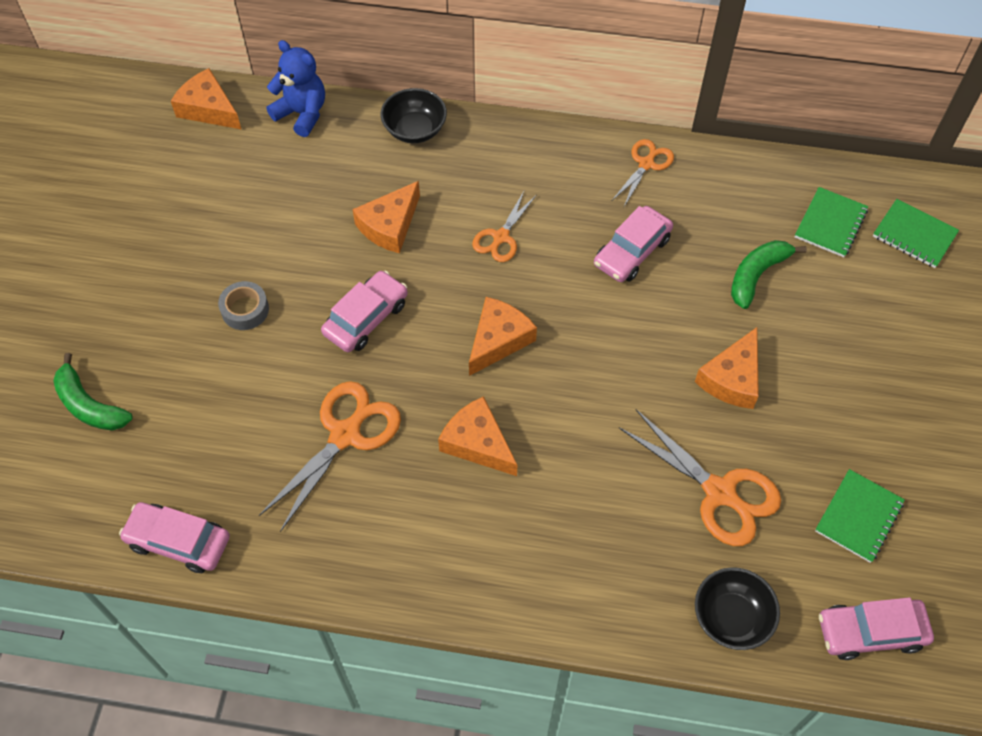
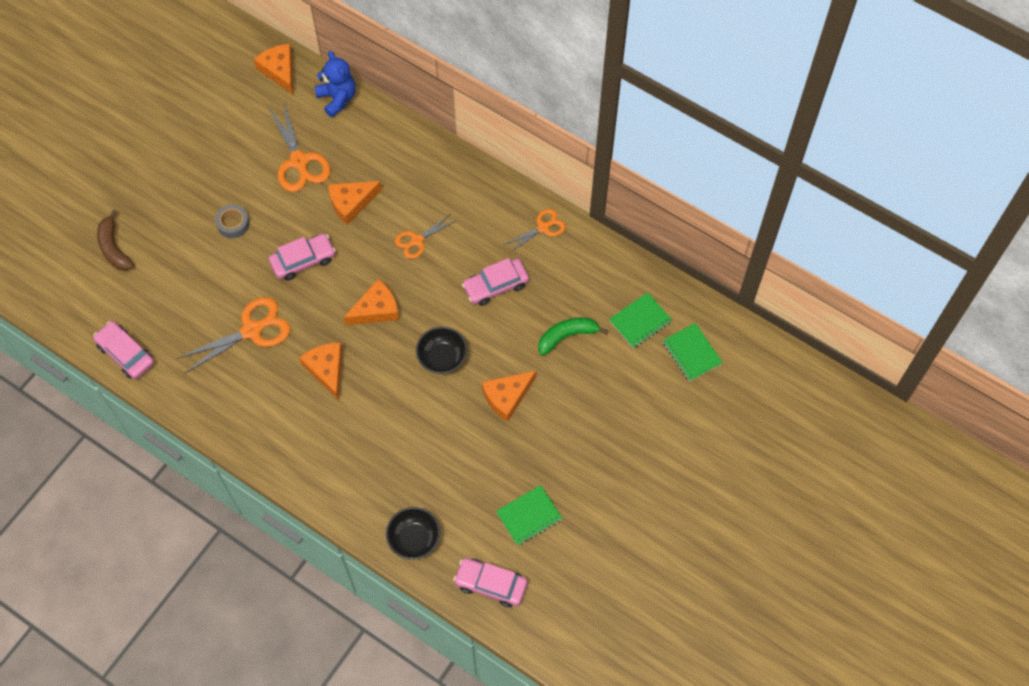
camera: 25 degrees right, 5 degrees up
green banana [53,353,133,430] -> brown banana [97,209,134,271]
black bowl [381,88,447,143] -> black bowl moved to [416,327,467,374]
orange scissors [619,409,781,546] -> orange scissors moved to [268,101,331,192]

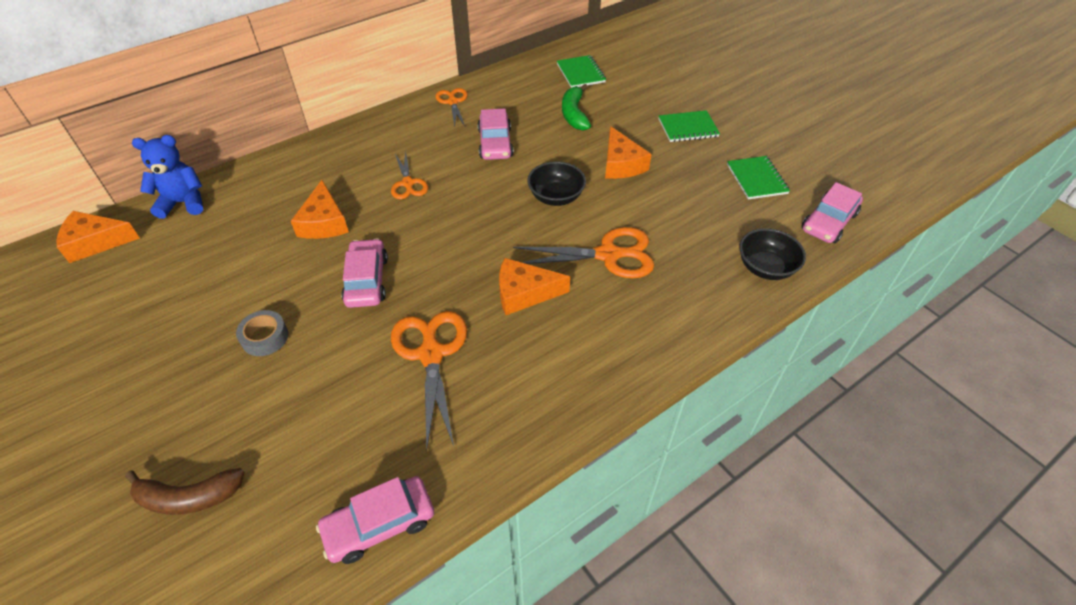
camera: 70 degrees left, 15 degrees down
orange scissors [268,101,331,192] -> orange scissors moved to [513,227,654,278]
orange cheese [343,279,399,325] -> none
green notebook [662,323,723,382] -> green notebook moved to [659,110,720,142]

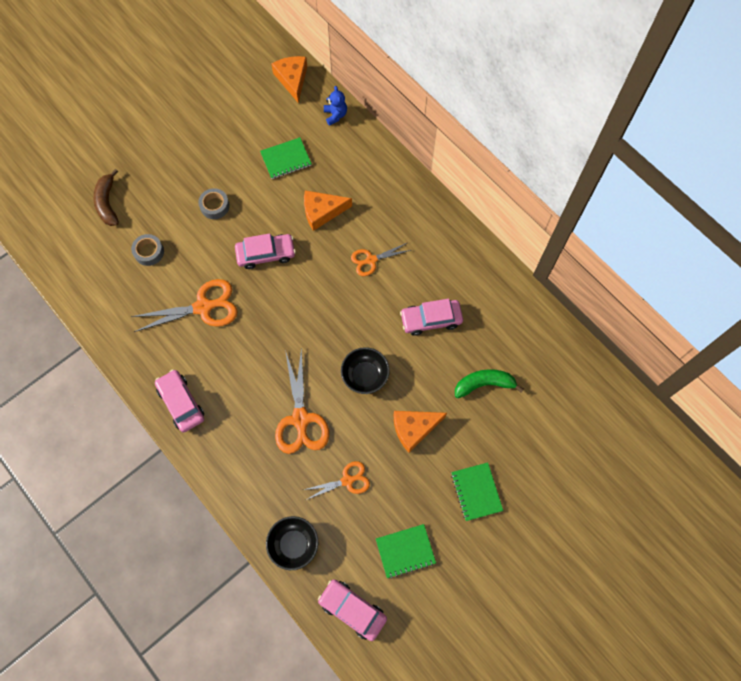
camera: 85 degrees right, 20 degrees up
blue teddy bear [132,135,203,219] -> blue teddy bear [324,86,347,126], size x0.65
pink car [316,476,434,564] -> pink car moved to [155,369,204,433]
orange scissors [436,88,467,127] -> orange scissors moved to [304,461,370,500]
orange cheese [499,258,570,315] -> none
green notebook [557,55,606,88] -> green notebook moved to [260,137,312,179]
none -> grey tape [131,234,164,266]

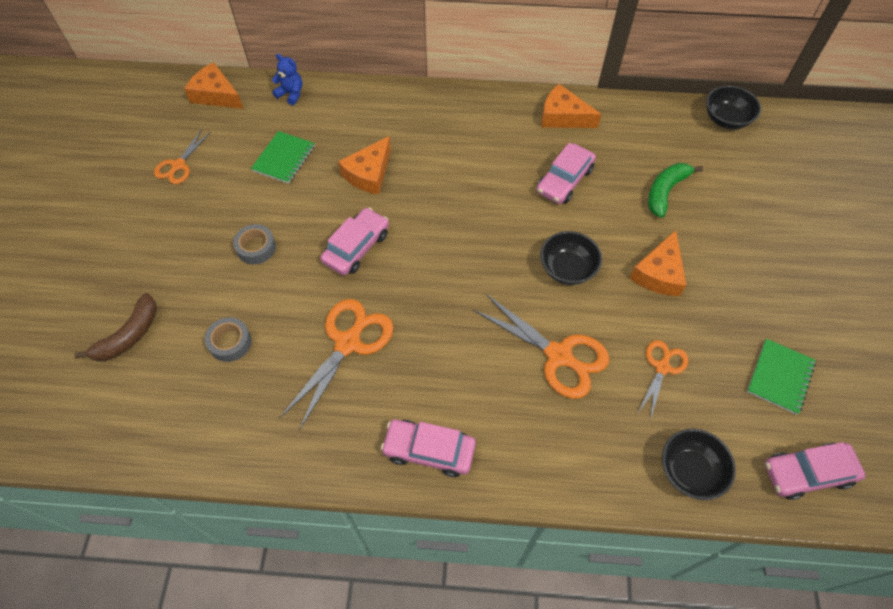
camera: 45 degrees left, 10 degrees down
brown banana [93,169,119,226] -> brown banana turned 90 degrees counterclockwise [75,293,157,361]
orange scissors [351,243,411,276] -> orange scissors moved to [154,129,211,184]
green notebook [451,462,503,521] -> none
none -> orange cheese [541,84,602,128]
none -> black bowl [706,85,761,129]

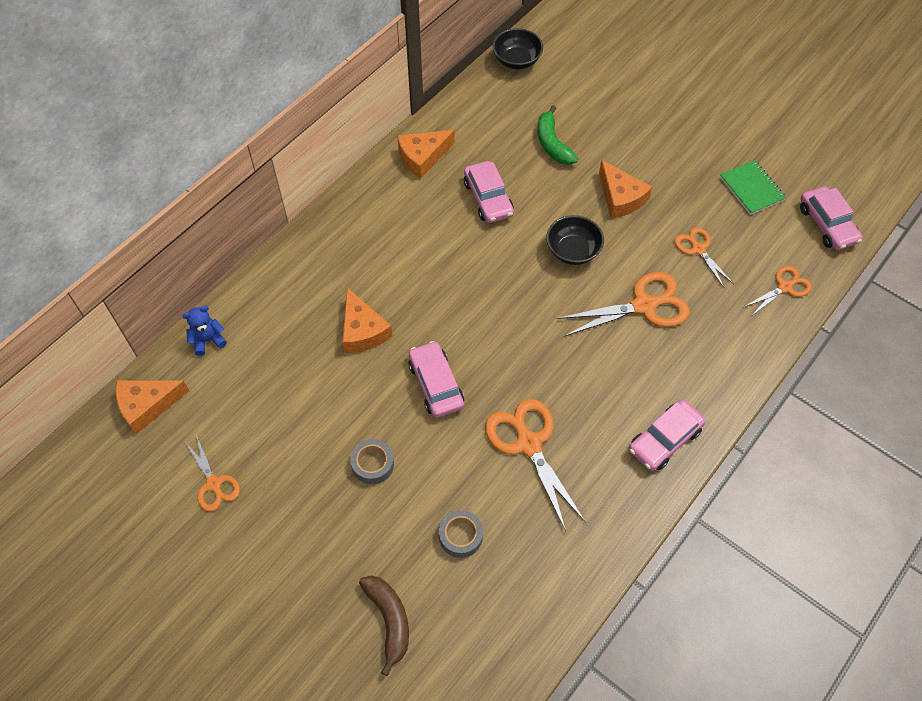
camera: 55 degrees left, 0 degrees up
green notebook [251,131,315,184] -> none
black bowl [662,429,736,500] -> orange scissors [744,266,812,315]
pink car [765,442,866,500] -> pink car turned 45 degrees counterclockwise [800,186,863,250]

